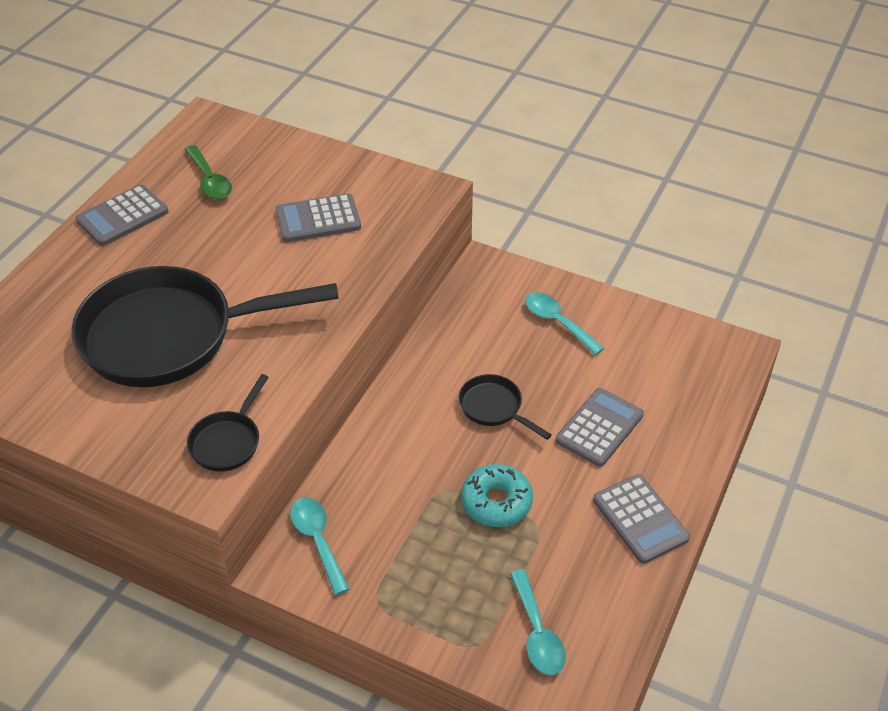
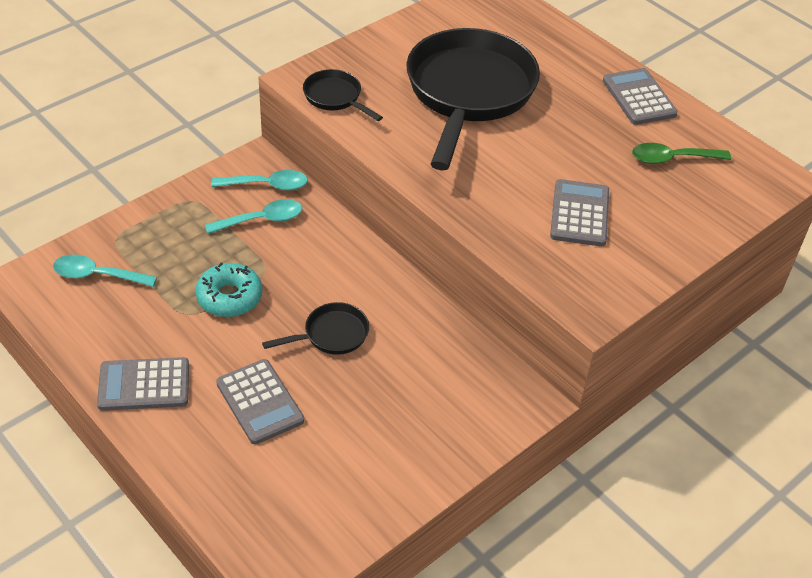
camera: 110 degrees right, 0 degrees up
turquoise spoon [525,292,604,355] -> turquoise spoon moved to [205,199,302,234]

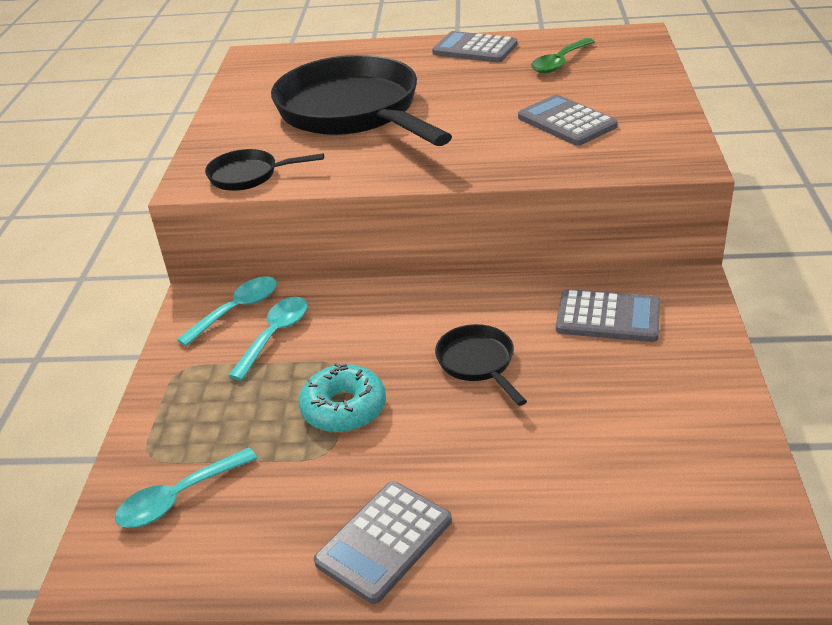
camera: 40 degrees left, 10 degrees down
grey calculator [216,359,304,444] -> grey calculator moved to [556,289,661,342]
black pan [262,302,369,355] -> black pan turned 45 degrees counterclockwise [435,324,527,406]

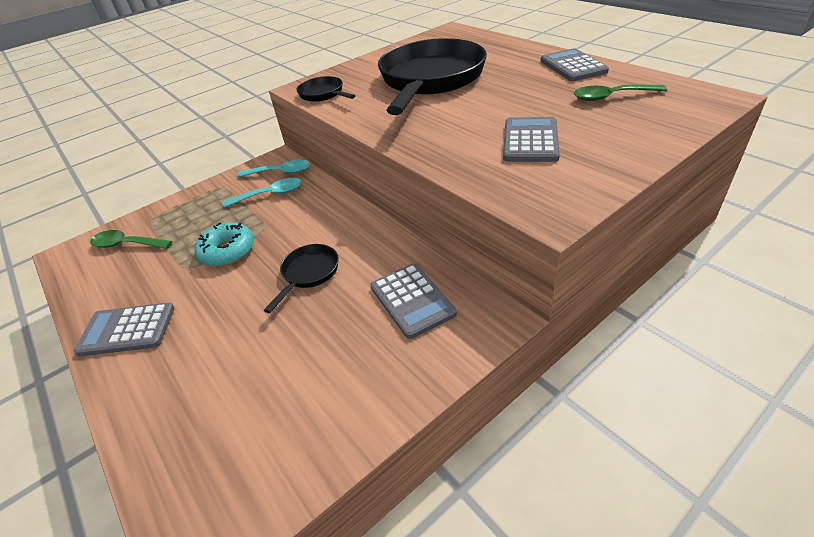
camera: 50 degrees right, 5 degrees up
turquoise spoon [115,448,258,528] -> green spoon [90,230,172,249]

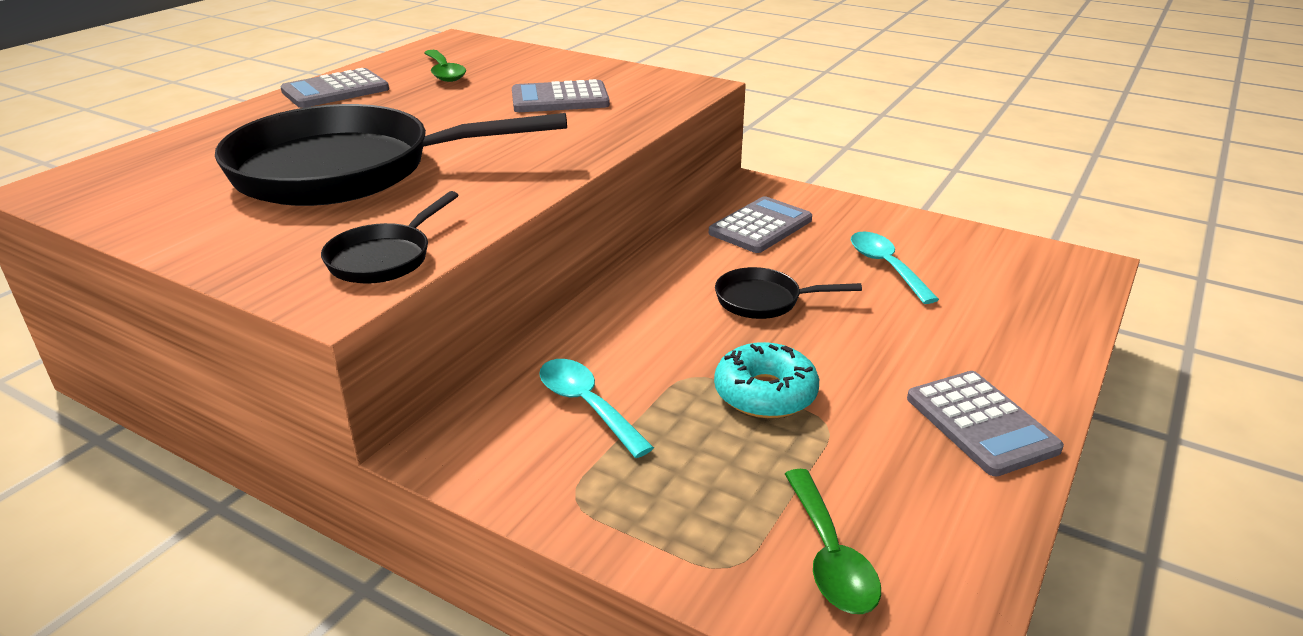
camera: 115 degrees left, 10 degrees down
turquoise spoon [237,160,310,178] -> turquoise spoon moved to [851,231,939,304]

